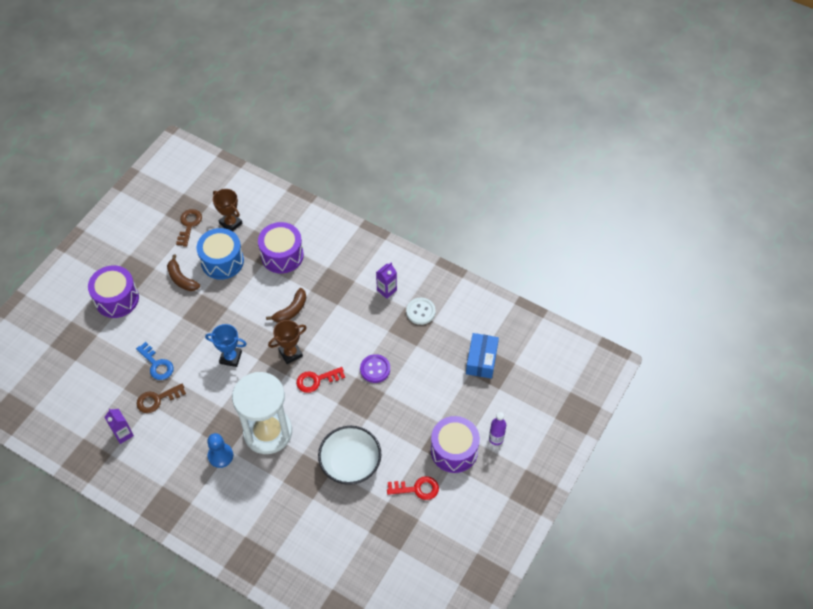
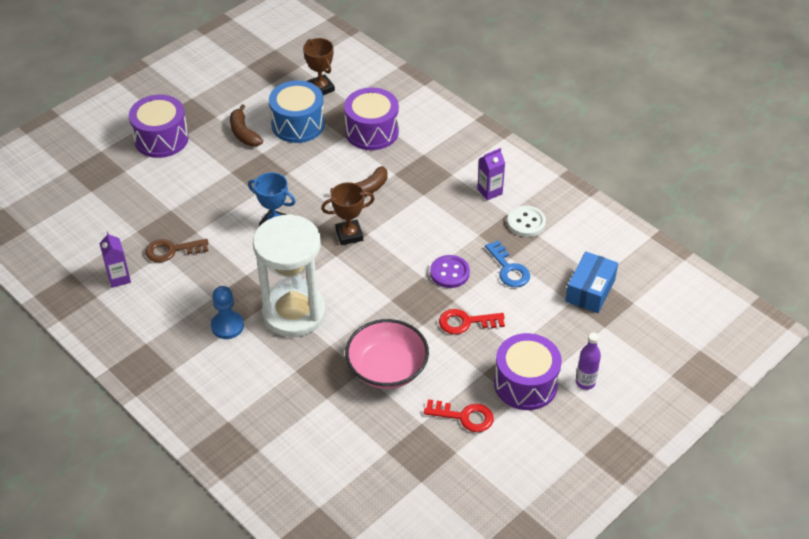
camera: 15 degrees right, 10 degrees down
blue key [136,342,173,380] -> blue key moved to [485,240,530,287]
brown key [176,209,202,247] -> none
red key [296,367,345,393] -> red key moved to [439,309,505,334]
white bowl [318,426,381,485] -> pink bowl [345,319,429,389]

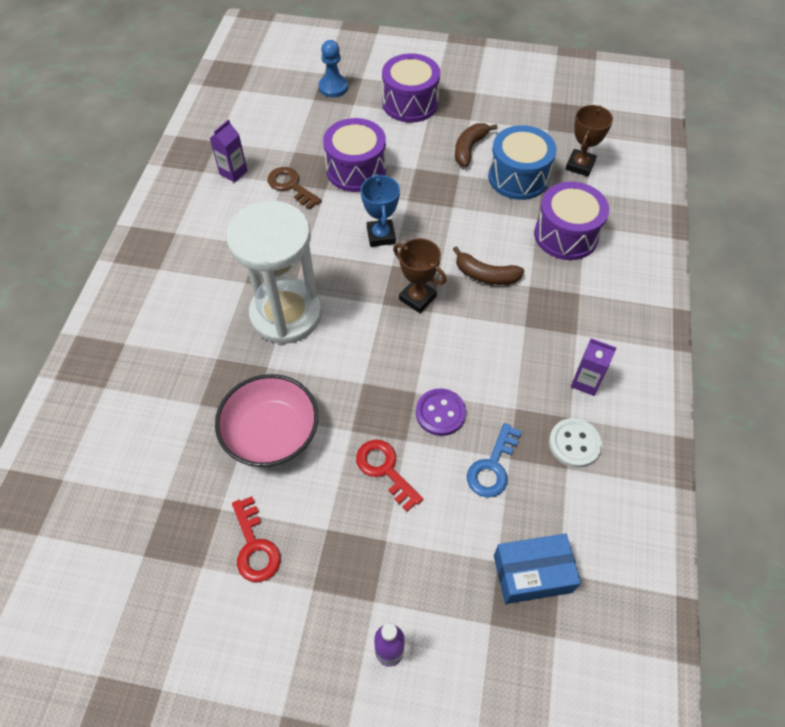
camera: 55 degrees right, 10 degrees up
blue pawn [211,286,244,339] -> blue pawn moved to [319,40,348,97]
purple drum [494,333,562,410] -> purple drum moved to [323,118,386,192]

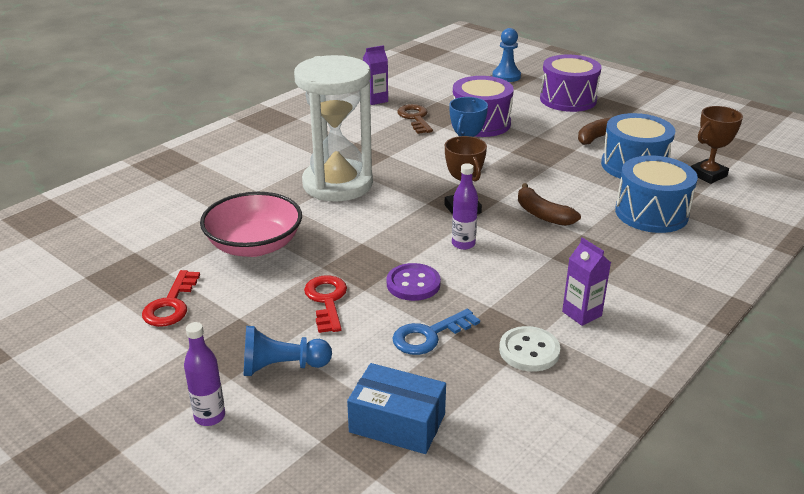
camera: 30 degrees right, 25 degrees down
purple drum [534,182,609,260] -> blue drum [615,156,698,233]
none -> blue pawn [244,326,332,376]
none -> purple bottle [452,163,478,250]

